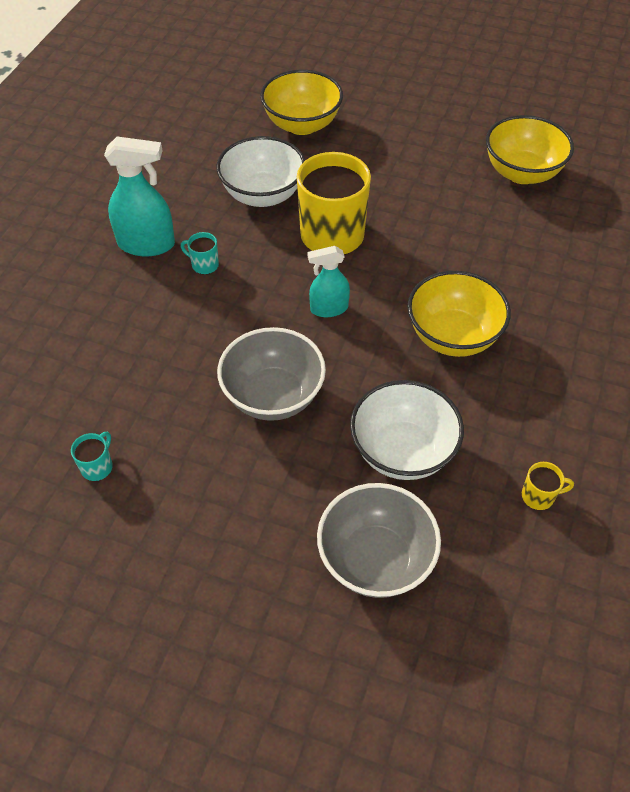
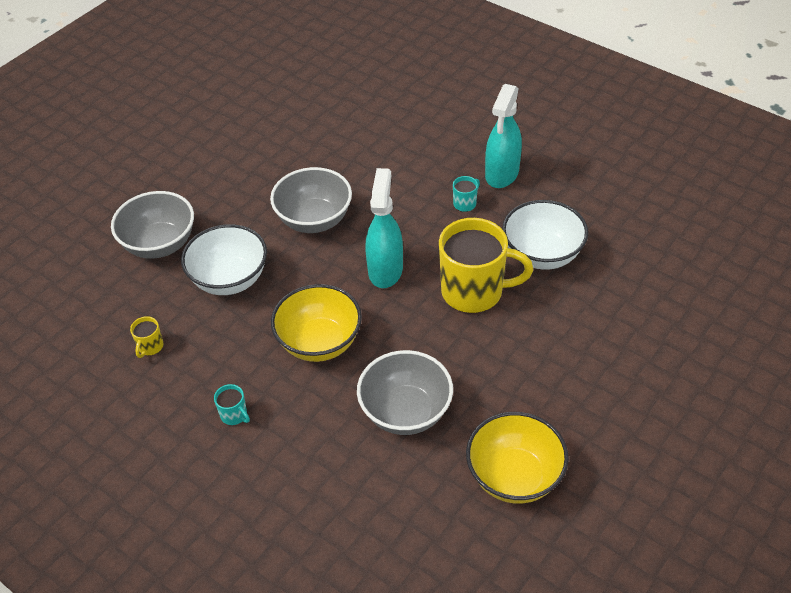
camera: 110 degrees right, 5 degrees down
turquoise mug [71,432,113,481] -> turquoise mug moved to [214,384,250,425]
yellow bowl [260,70,343,135] -> none
turquoise spray bottle [308,246,350,317] -> turquoise spray bottle [365,168,403,288], size x1.59
none -> grey bowl [357,350,453,435]

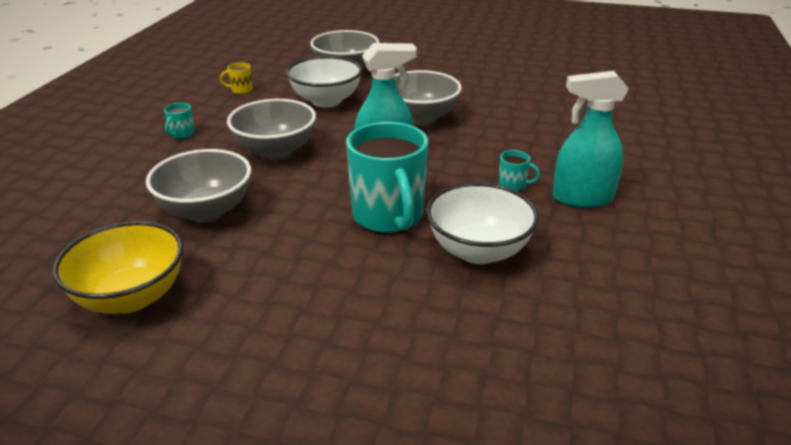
camera: 65 degrees right, 15 degrees down
yellow bowl [271,284,362,362] -> grey bowl [227,99,316,160]
yellow mug [439,218,533,313] -> turquoise mug [346,122,428,234]

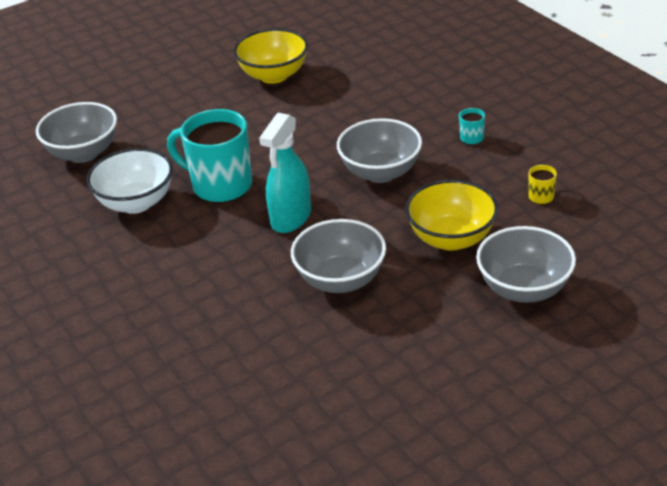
camera: 135 degrees right, 5 degrees up
grey bowl [146,149,251,222] -> grey bowl moved to [36,102,117,163]
white bowl [286,56,362,107] -> yellow bowl [405,180,498,251]
turquoise mug [499,150,540,191] -> none
turquoise spray bottle [552,71,629,208] -> none

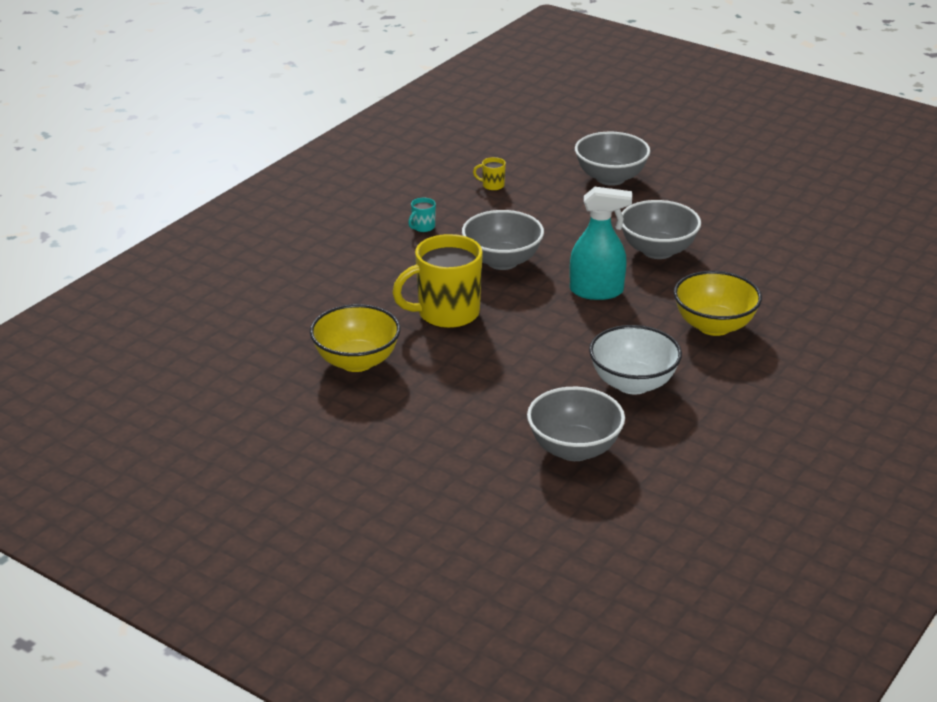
camera: 115 degrees left, 5 degrees down
turquoise mug [167,109,252,203] -> none
yellow bowl [405,180,498,251] -> yellow bowl moved to [674,271,762,336]
none -> yellow mug [392,234,483,328]

